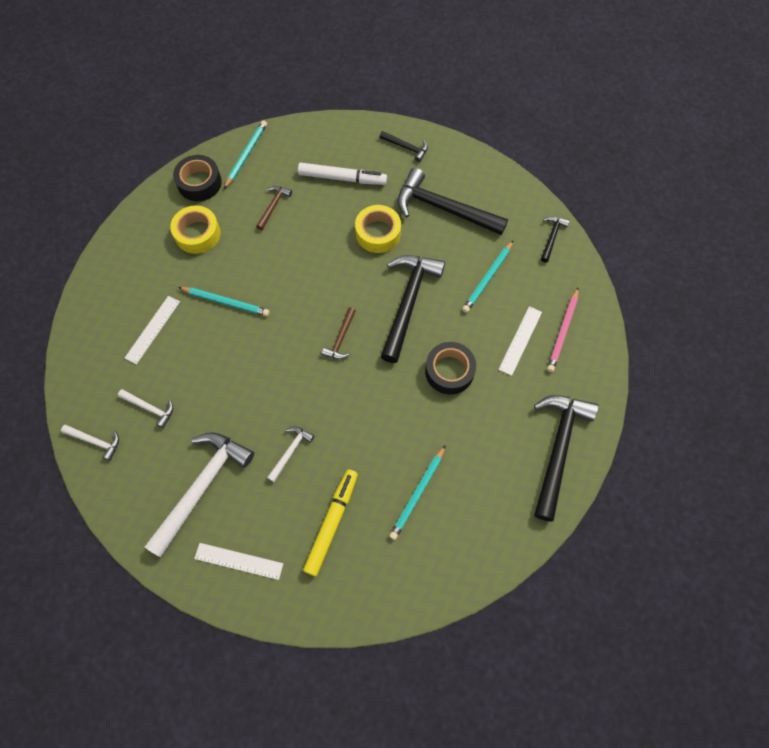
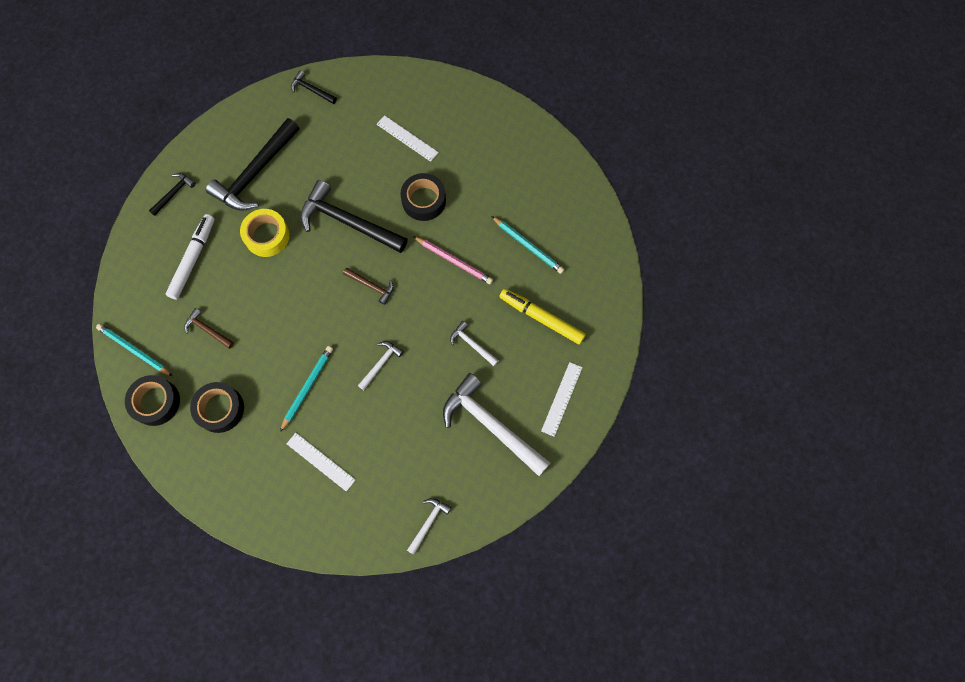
camera: 80 degrees left, 5 degrees up
white hammer [118,389,173,428] -> white hammer moved to [358,341,404,390]
yellow tape [170,205,220,254] -> black tape [190,382,244,433]
turquoise pencil [462,241,513,313] -> none
black hammer [534,395,598,522] -> none
pink pencil [547,288,579,372] -> pink pencil moved to [413,236,493,284]

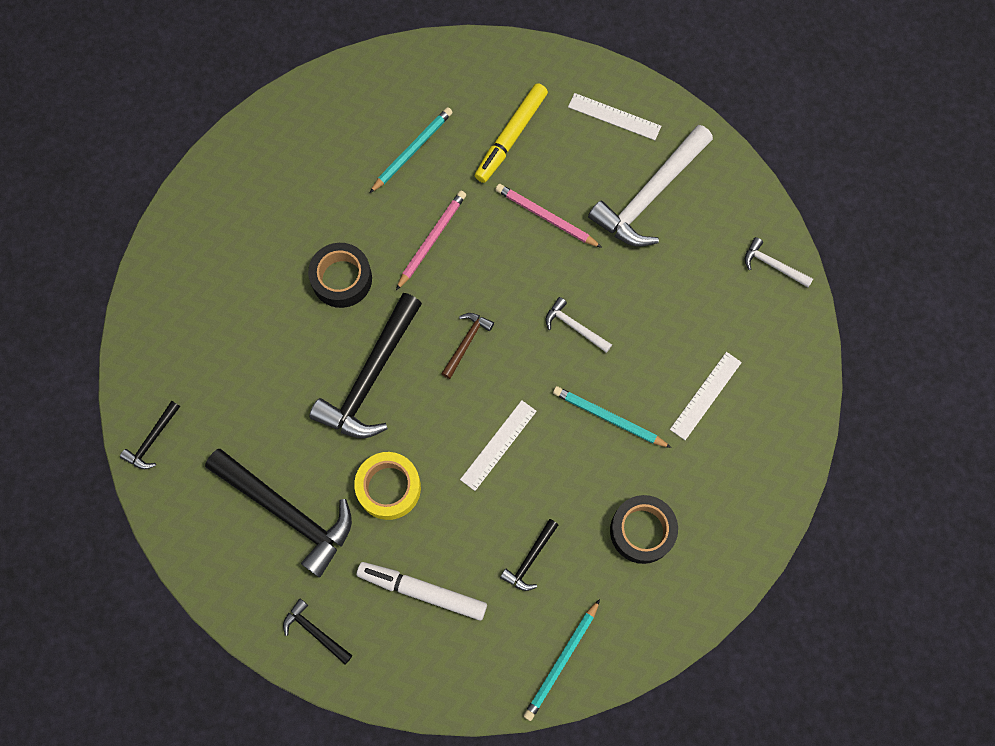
camera: 90 degrees left, 0 degrees up
black tape [125,375,180,426] -> none
brown hammer [184,308,234,349] -> black hammer [500,519,558,591]
white ruler [377,115,439,162] -> white ruler moved to [460,400,537,491]
white hammer [450,321,499,366] -> pink pencil [496,184,602,248]

